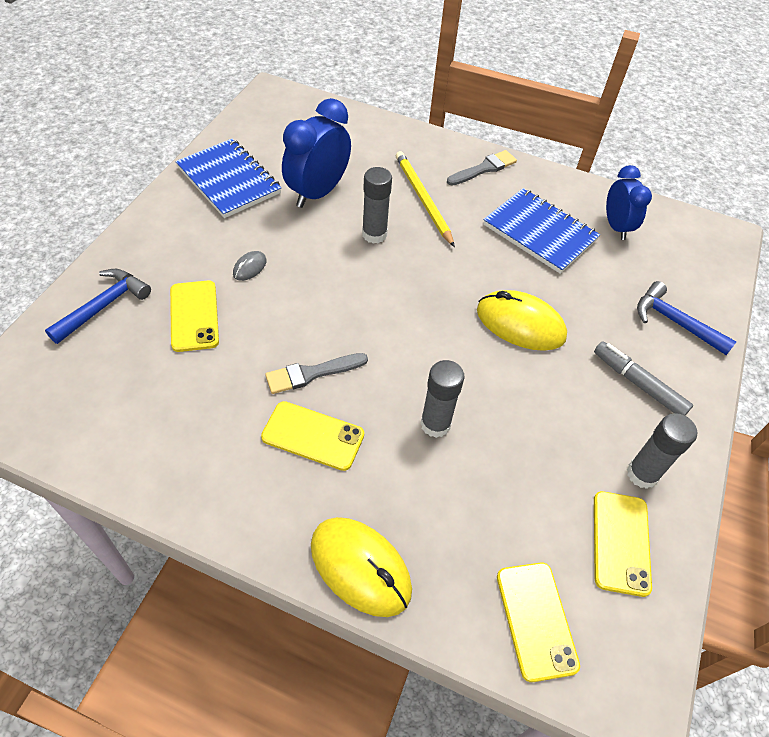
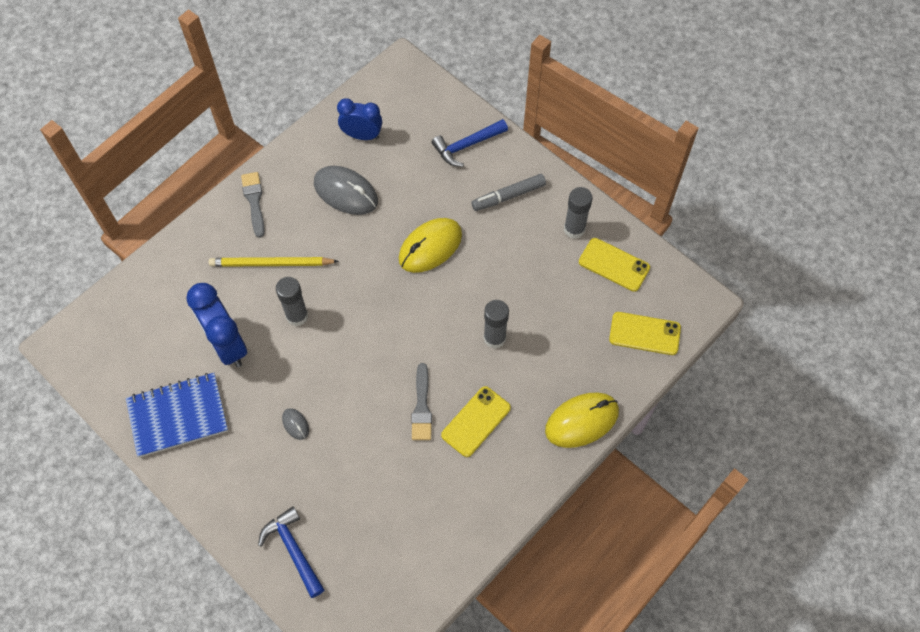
camera: 65 degrees left, 10 degrees up
yellow phone [170,280,219,352] -> none
blue notebook [483,188,600,274] -> grey mouse [314,166,378,215]

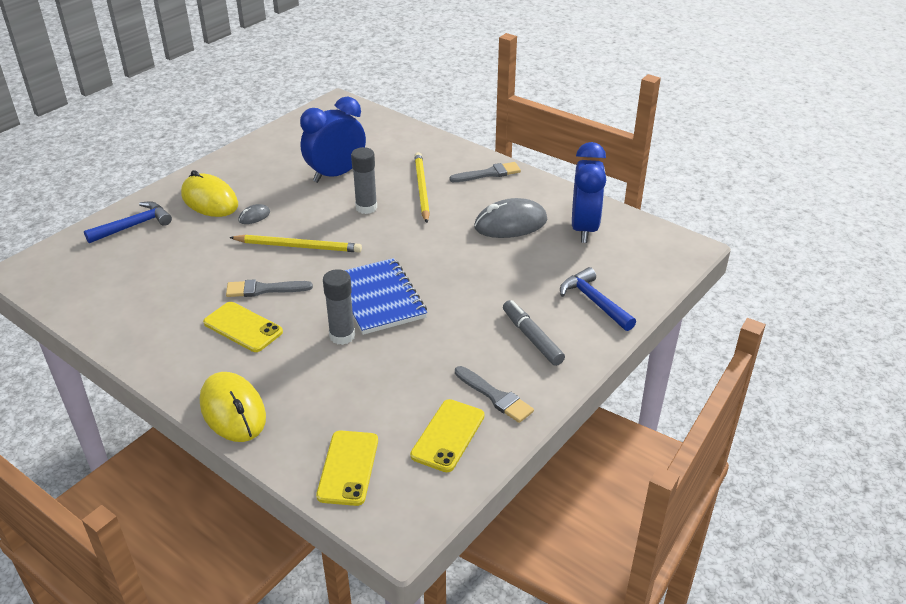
camera: 85 degrees right, 25 degrees down
blue notebook [126,373,228,457] -> blue notebook moved to [344,258,427,335]
grey mouse [314,166,378,215] -> grey mouse turned 45 degrees clockwise [474,198,547,238]
blue clock [337,98,382,140] -> blue clock [572,142,606,243], size x1.50
yellow mouse [399,218,462,273] -> yellow mouse moved to [181,170,238,217]
grey glue stick [564,187,593,239] -> grey brush [455,366,534,423]
none -> yellow pencil [229,235,362,253]

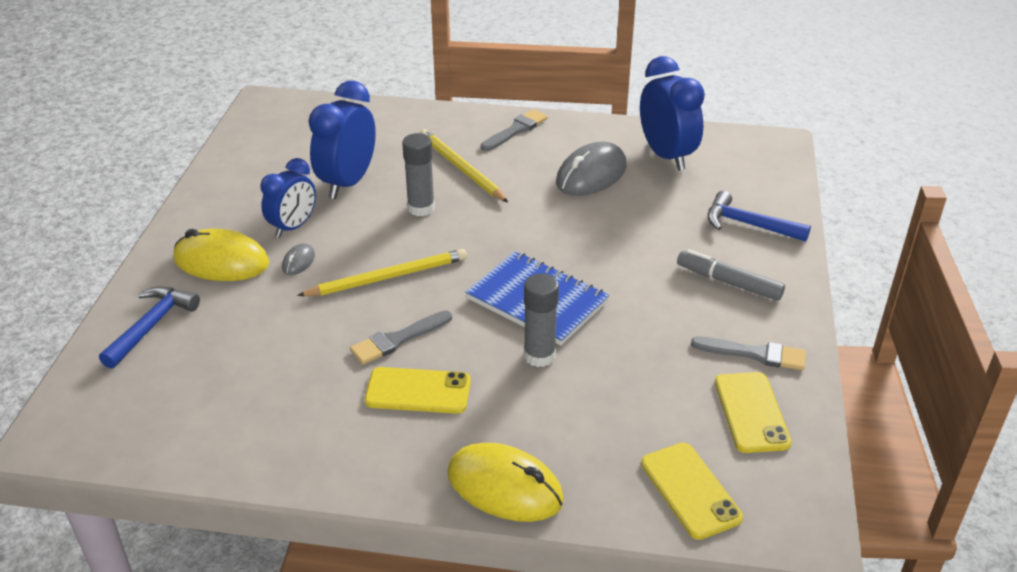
camera: 30 degrees left, 0 degrees up
none -> blue clock [260,158,316,238]

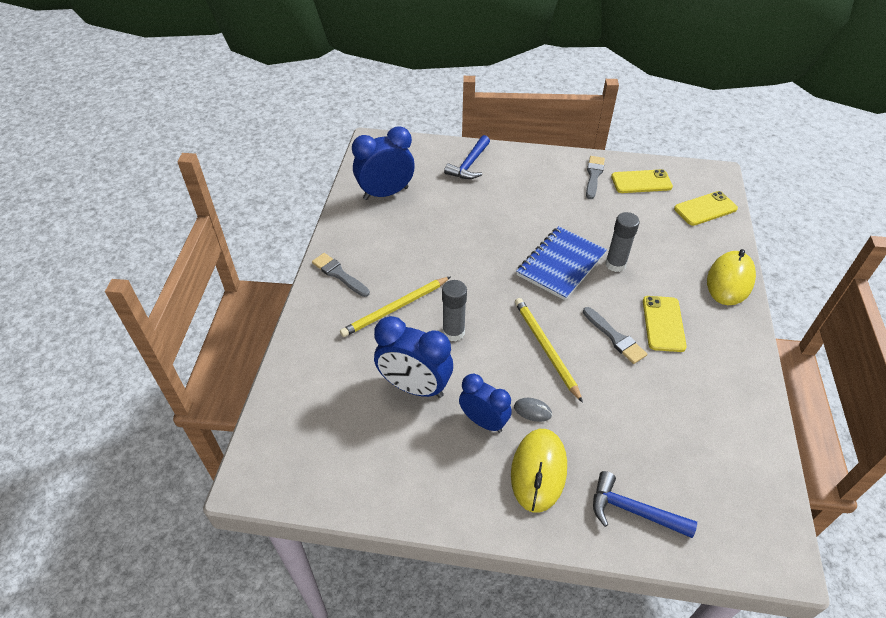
camera: 90 degrees left, 10 degrees up
grey mouse [556,142,627,196] -> none
grey marker [677,249,785,301] -> none

